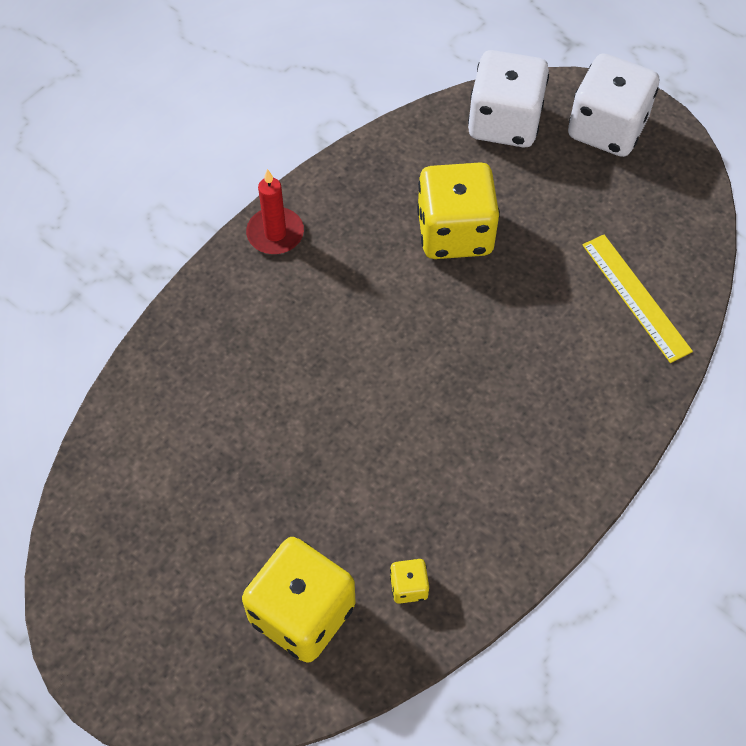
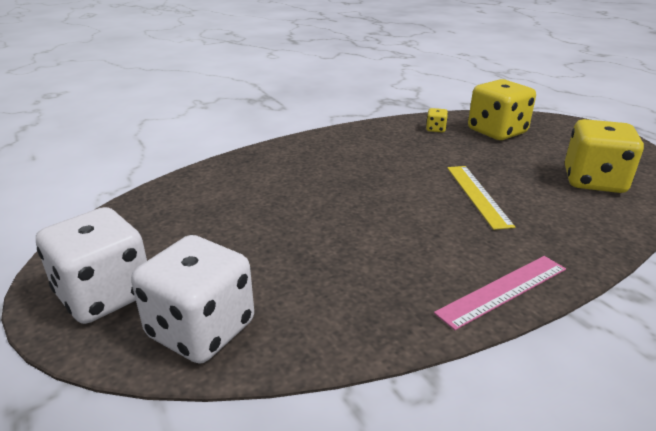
camera: 160 degrees left, 30 degrees down
red candle [246,169,304,254] -> pink ruler [434,256,566,330]
yellow dice [417,162,500,259] -> yellow dice moved to [565,119,644,193]
yellow ruler [583,235,693,363] -> yellow ruler moved to [447,166,515,230]

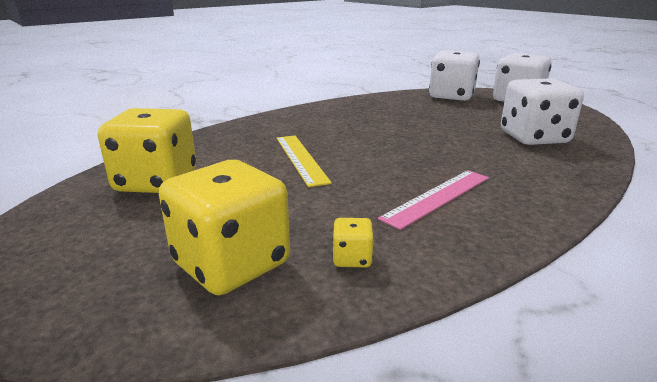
camera: 170 degrees right, 5 degrees down
pink ruler [434,256,566,330] -> pink ruler moved to [378,170,489,230]
none -> white dice [501,78,584,145]

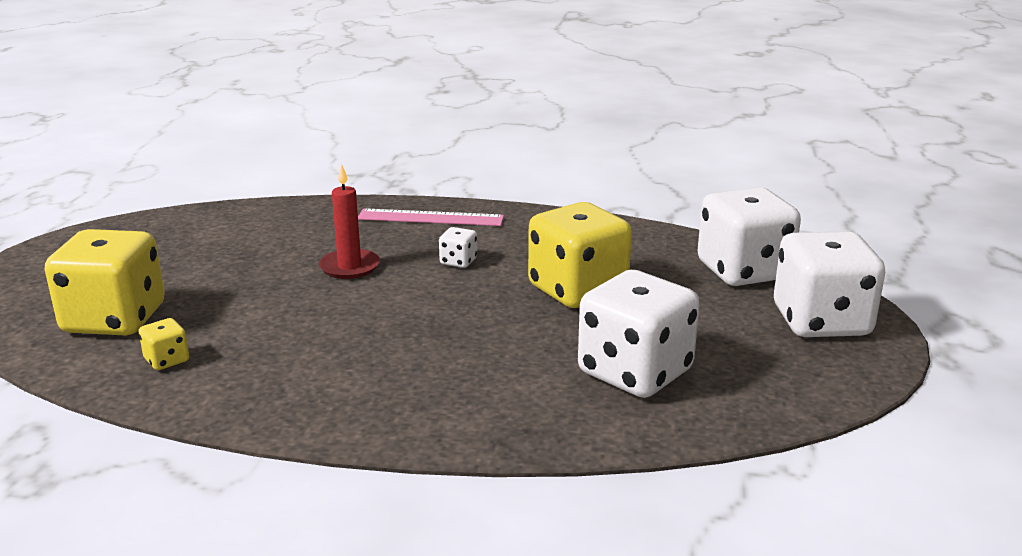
camera: 50 degrees right, 0 degrees up
yellow dice [98,108,196,193] -> yellow dice moved to [528,202,632,308]
yellow ruler [277,135,332,187] -> red candle [319,164,380,279]
pink ruler [378,170,489,230] -> pink ruler moved to [358,208,504,226]
none -> white dice [439,227,477,268]

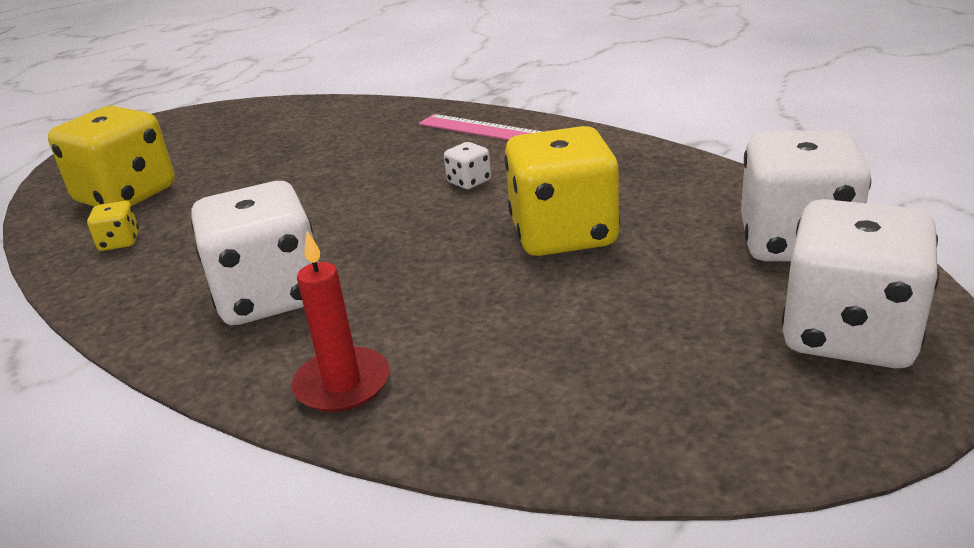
camera: 30 degrees right, 5 degrees up
red candle [319,164,380,279] -> red candle moved to [292,231,390,413]
white dice [578,270,700,398] -> white dice moved to [191,181,318,325]

